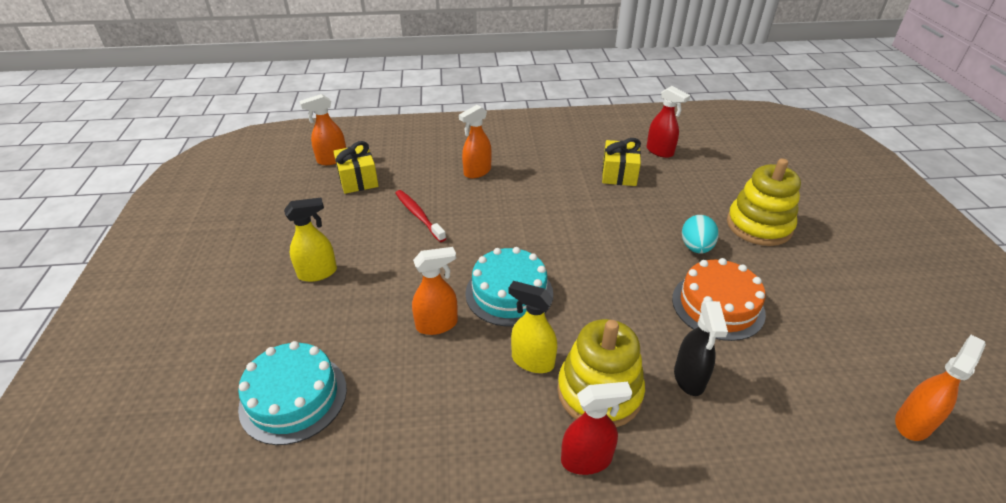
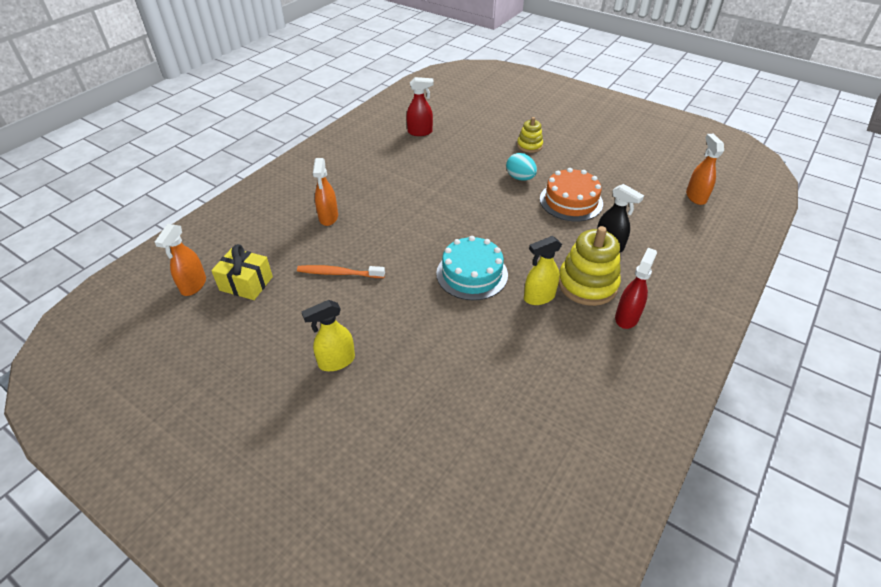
camera: 50 degrees left, 5 degrees up
turquoise cake [238,341,347,445] -> none
yellow spray bottle [284,198,337,282] -> yellow spray bottle turned 135 degrees counterclockwise [301,300,355,371]
red toothbrush [395,190,446,242] -> orange toothbrush [297,265,385,278]
orange spray bottle [412,247,458,335] -> none
yellow gift [602,138,641,186] -> none
yellow stacking toy [727,158,801,246] -> yellow stacking toy [517,117,543,153], size x0.56

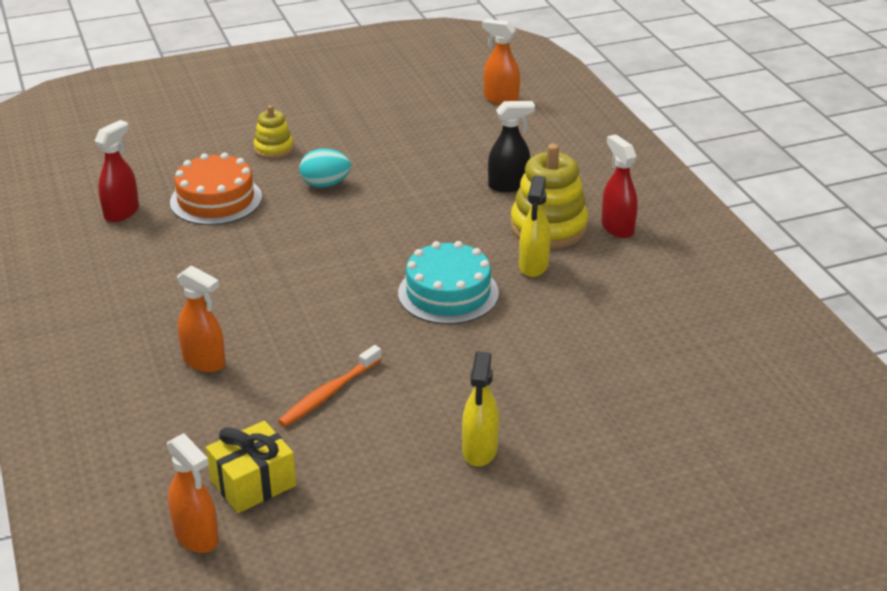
camera: 55 degrees left, 10 degrees down
orange cake [540,168,603,221] -> orange cake moved to [170,153,262,225]

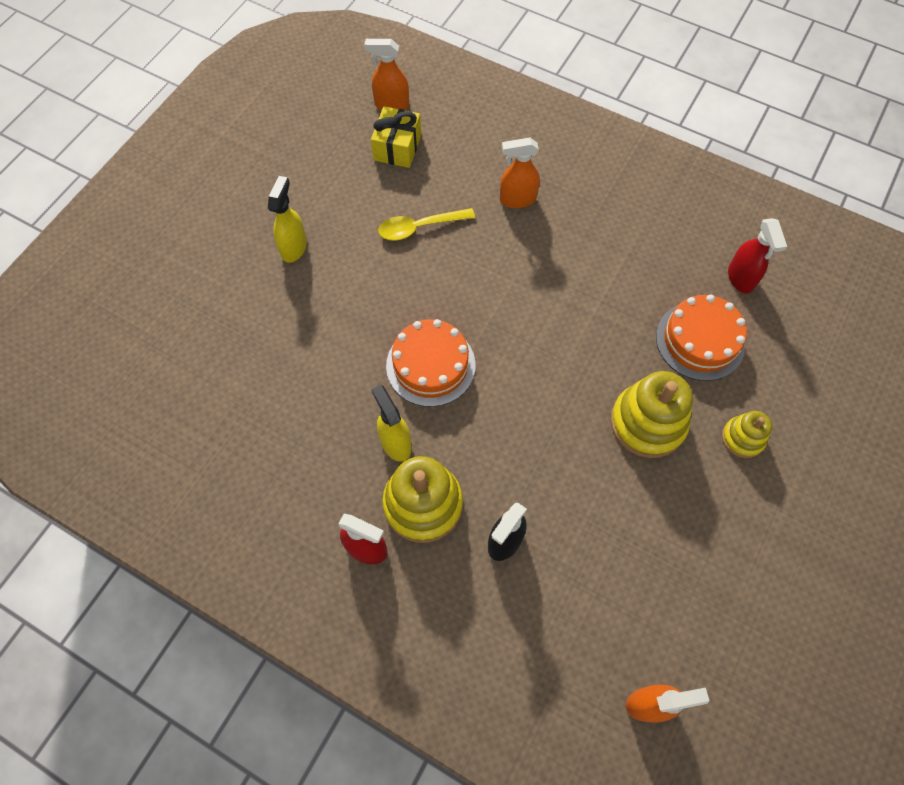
camera: 140 degrees right, 30 degrees up
orange toothbrush [278,345,382,427] -> yellow spoon [378,208,475,241]
turquoise egg [300,148,351,188] -> yellow stacking toy [610,371,693,458]
turquoise cake [398,241,499,324] -> orange cake [386,319,476,407]
yellow spray bottle [462,351,499,467] -> yellow spray bottle turned 45 degrees clockwise [268,176,307,263]

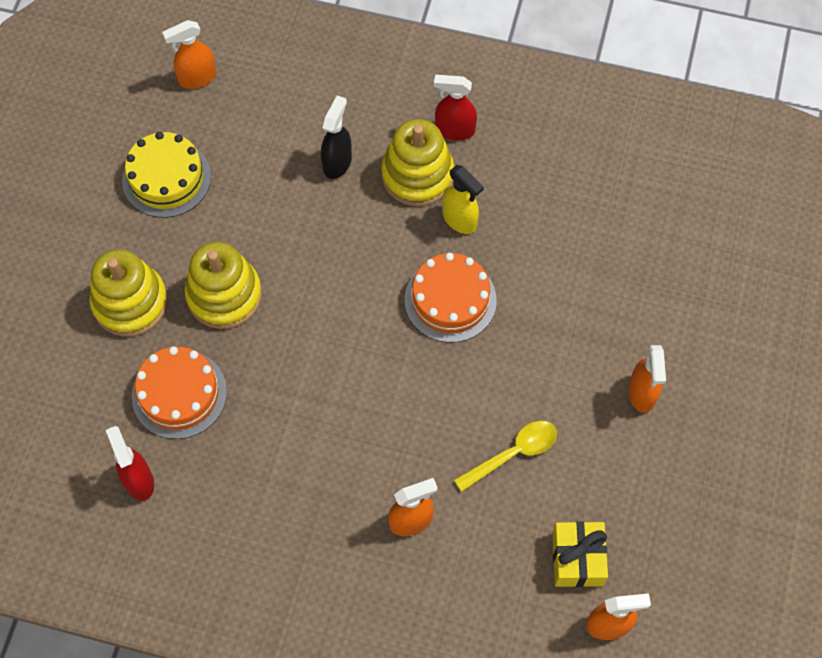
camera: 165 degrees right, 0 degrees up
yellow spray bottle [268,176,307,263] -> orange spray bottle [628,345,666,413]
yellow stacking toy [722,411,772,458] -> yellow stacking toy [89,249,168,337], size x1.79
none -> yellow cake [122,132,211,218]

